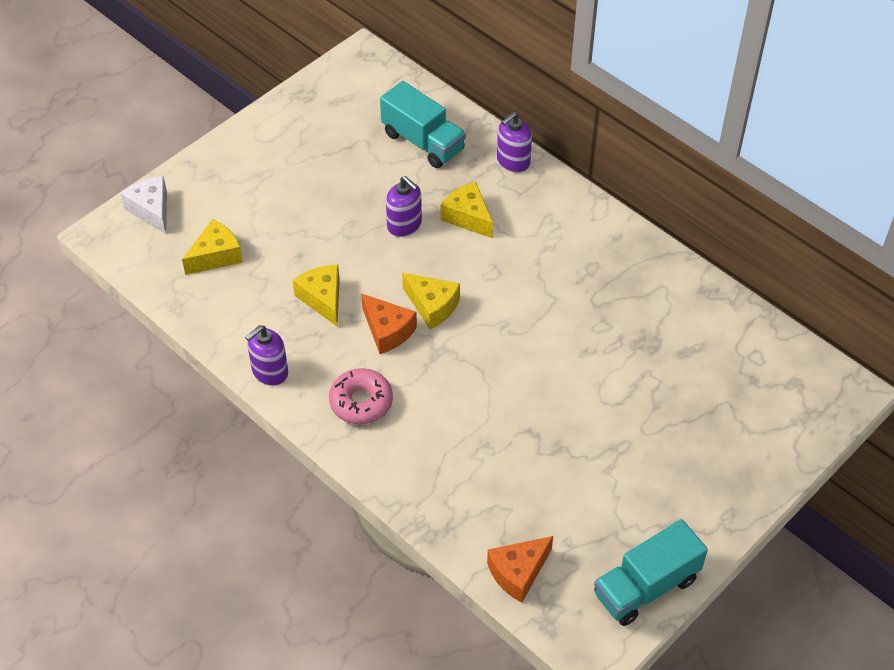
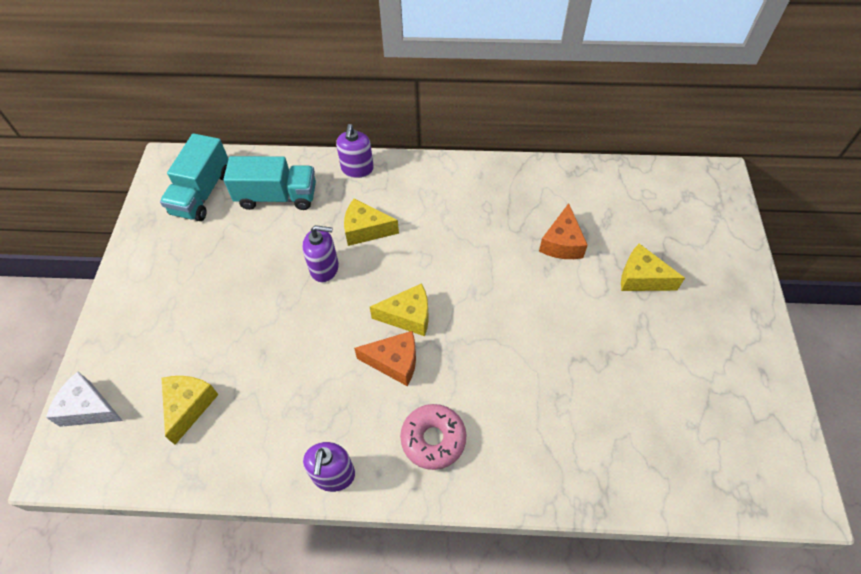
camera: 40 degrees left, 5 degrees up
yellow cheese [293,265,340,326] -> yellow cheese moved to [621,243,685,291]
orange cheese [487,536,553,603] -> orange cheese moved to [539,203,588,259]
turquoise truck [594,519,708,626] -> turquoise truck moved to [160,133,229,221]

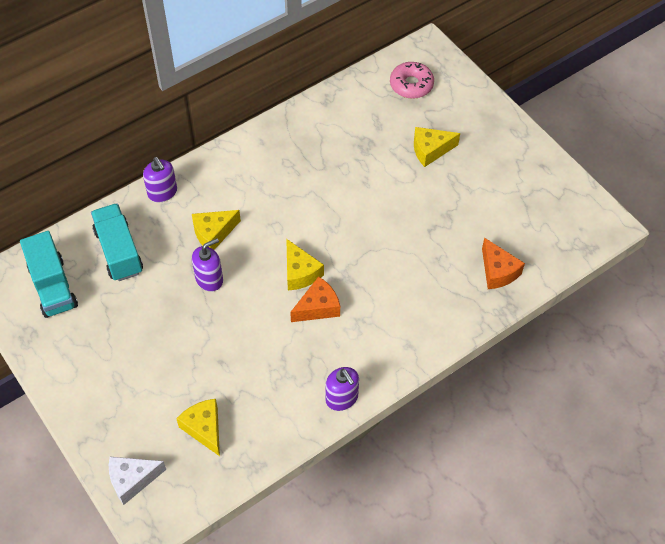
camera: 40 degrees left, 0 degrees up
turquoise truck [223,156,316,210] -> turquoise truck turned 75 degrees counterclockwise [91,203,143,281]
yellow cheese [370,283,429,336] -> yellow cheese turned 105 degrees clockwise [286,239,324,291]
pink donut [400,404,466,470] -> pink donut moved to [390,62,434,99]
orange cheese [539,203,588,259] -> orange cheese moved to [482,238,525,289]

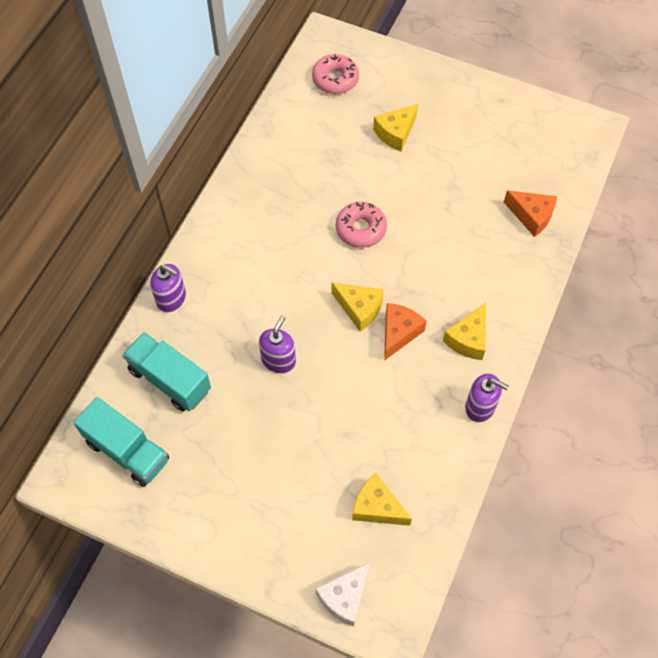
camera: 30 degrees left, 5 degrees up
yellow cheese [192,210,241,250] -> yellow cheese moved to [443,303,486,360]
none -> pink donut [336,202,387,248]

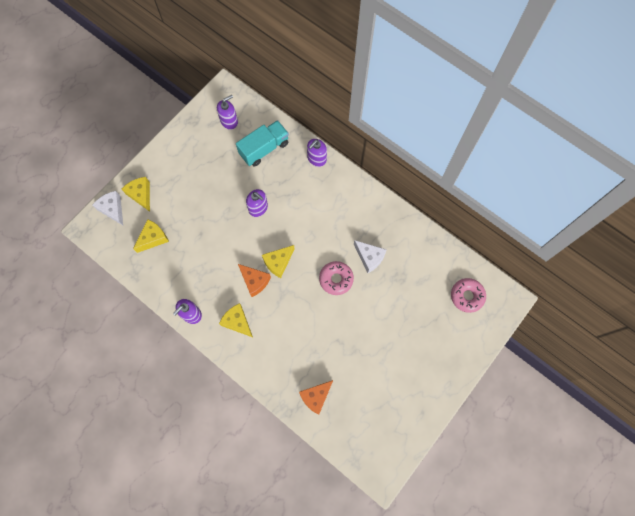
camera: 105 degrees right, 10 degrees up
turquoise truck [73,397,169,487] -> purple soap dispenser [217,95,238,130]
yellow cheese [373,104,418,151] -> yellow cheese moved to [122,177,150,212]
none -> white cheese [354,240,387,273]

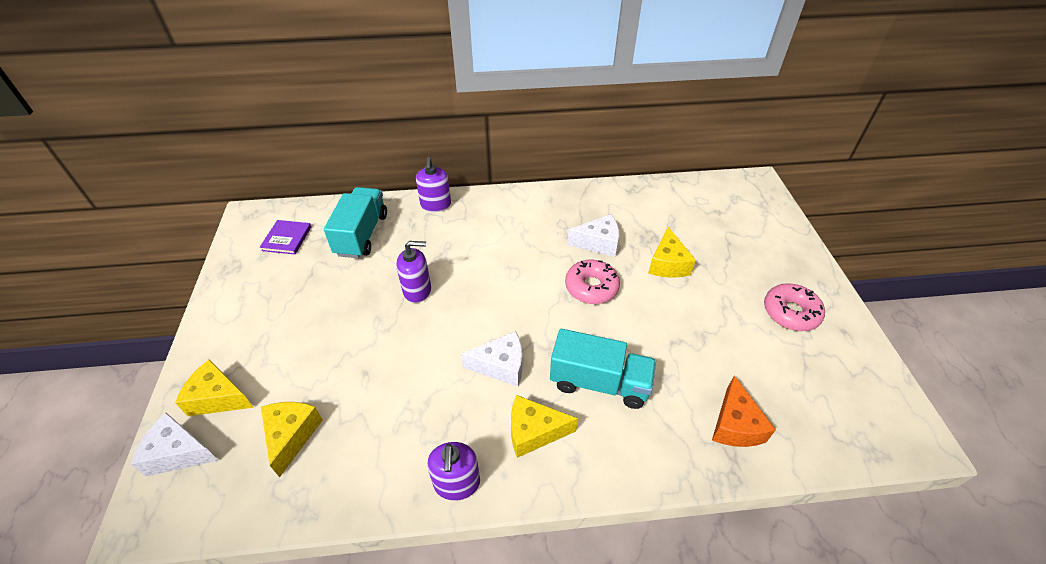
camera: 45 degrees left, 25 degrees down
purple soap dispenser [217,95,238,130] -> purple book [260,220,311,254]
orange cheese [238,264,271,297] -> white cheese [461,331,522,387]
yellow cheese [262,245,294,278] -> yellow cheese moved to [648,227,696,278]
pink donut [451,278,486,313] -> pink donut moved to [764,283,825,331]
none -> turquoise truck [550,329,656,409]

